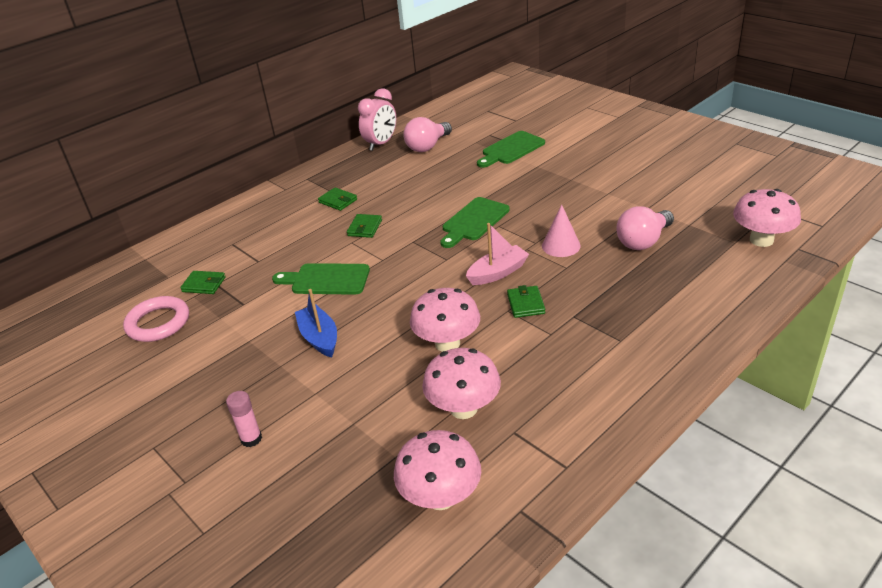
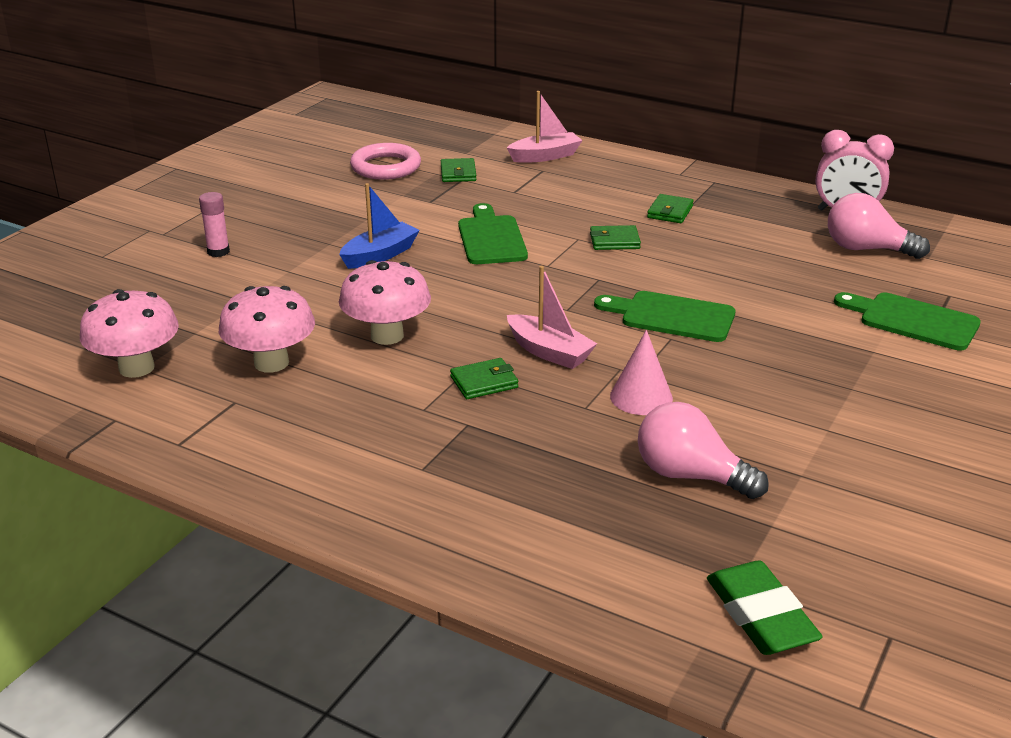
camera: 70 degrees right, 5 degrees down
pink mushroom [733,189,801,247] -> green eraser [707,560,823,655]
none -> pink boat [507,91,583,163]

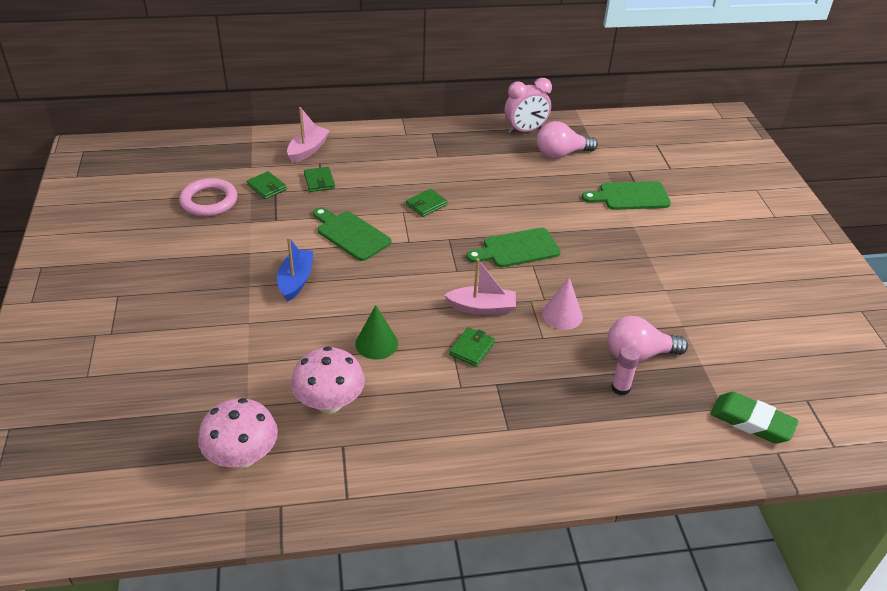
camera: 40 degrees left, 10 degrees up
pink glue stick [199,192,230,257] -> pink glue stick moved to [611,346,640,396]
pink mushroom [339,260,431,345] -> green cone [355,305,398,359]
green wallet [647,194,694,223] -> green wallet moved to [304,167,335,192]

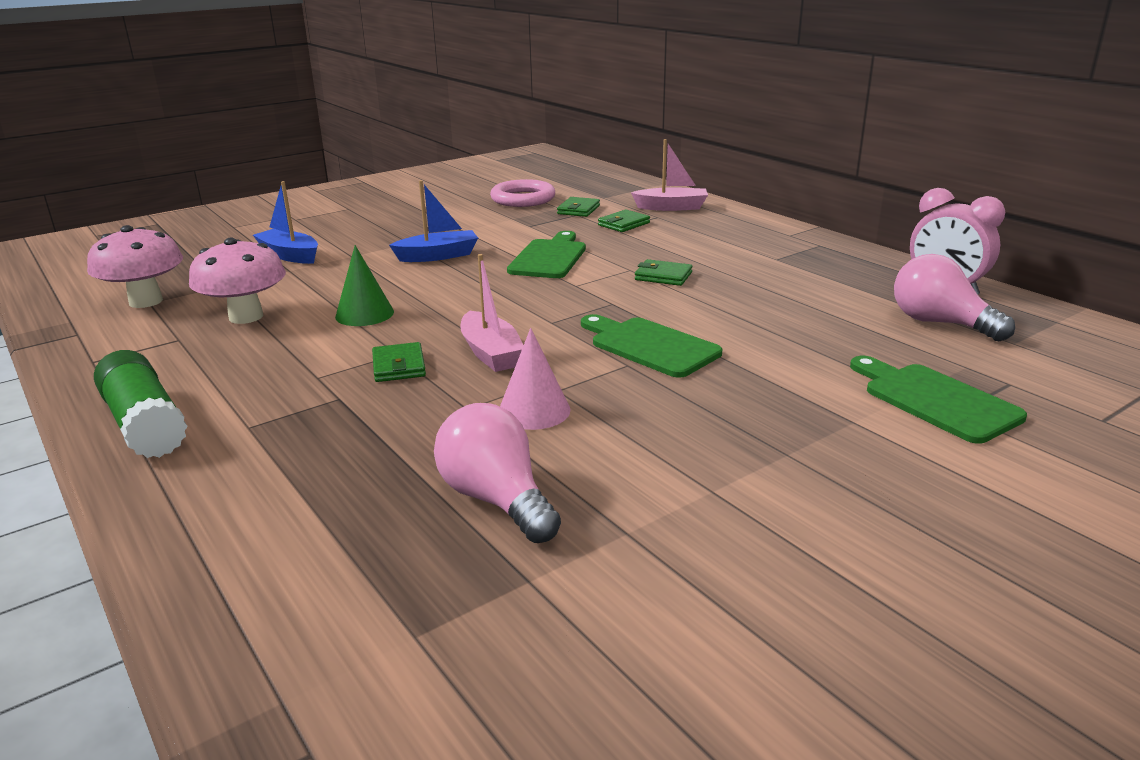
camera: 65 degrees right, 15 degrees down
green wallet [449,327,495,367] -> green wallet turned 75 degrees clockwise [372,342,426,382]
pink glue stick [611,346,640,396] -> none
green eraser [710,392,799,444] -> none
none -> green glue stick [94,350,187,458]
none -> blue boat [253,181,318,264]

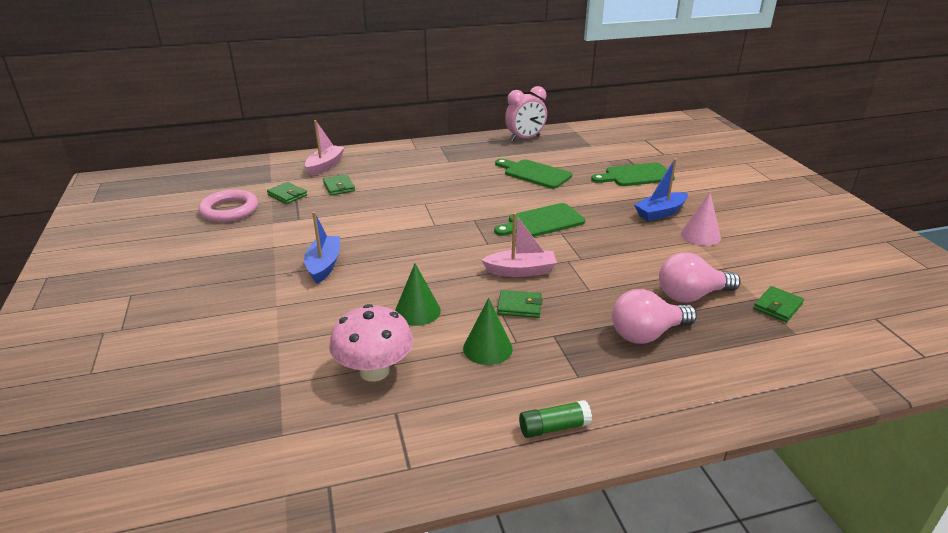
camera: 70 degrees left, 5 degrees up
pink mushroom [87,225,183,308] -> none
green glue stick [94,350,187,458] -> green glue stick [519,400,592,438], size x0.58
blue boat [253,181,318,264] -> blue boat moved to [634,158,688,221]
pink cone [500,328,570,430] -> pink cone moved to [681,193,721,246]
green cutting board [507,231,586,278] -> green cutting board moved to [495,159,572,189]
green wallet [635,259,692,286] -> green wallet moved to [753,286,804,322]
pink light bulb [894,254,1015,341] -> pink light bulb moved to [612,289,697,344]
none -> green cone [463,298,513,365]

